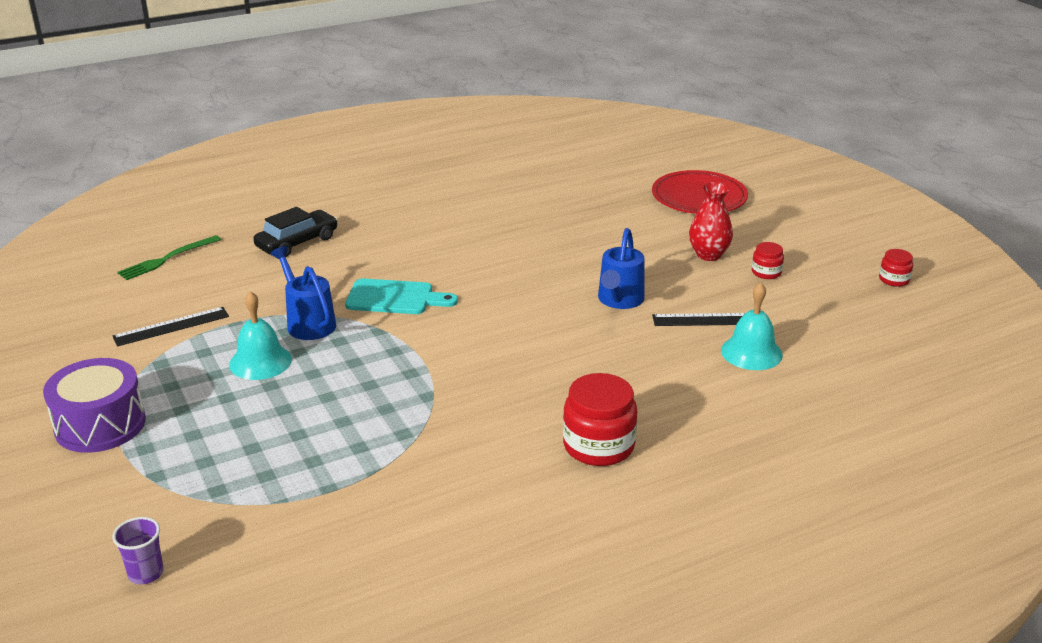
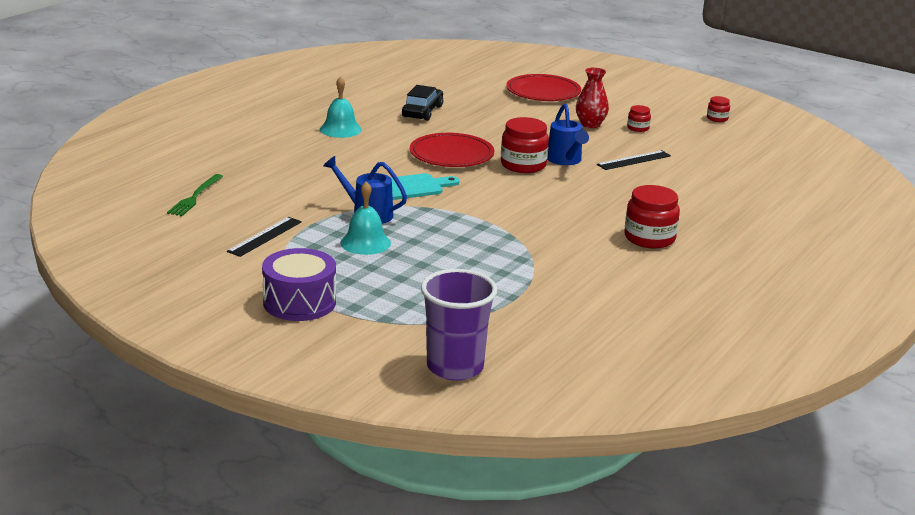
camera: 30 degrees left, 5 degrees down
purple cup [112,517,164,585] -> purple cup [421,269,497,381], size x2.17
black car [253,207,338,257] -> black car moved to [402,85,443,121]
turquoise bell [721,283,783,370] -> turquoise bell moved to [320,76,362,138]
none -> red plate [410,133,494,167]
none -> red jar [501,117,549,173]

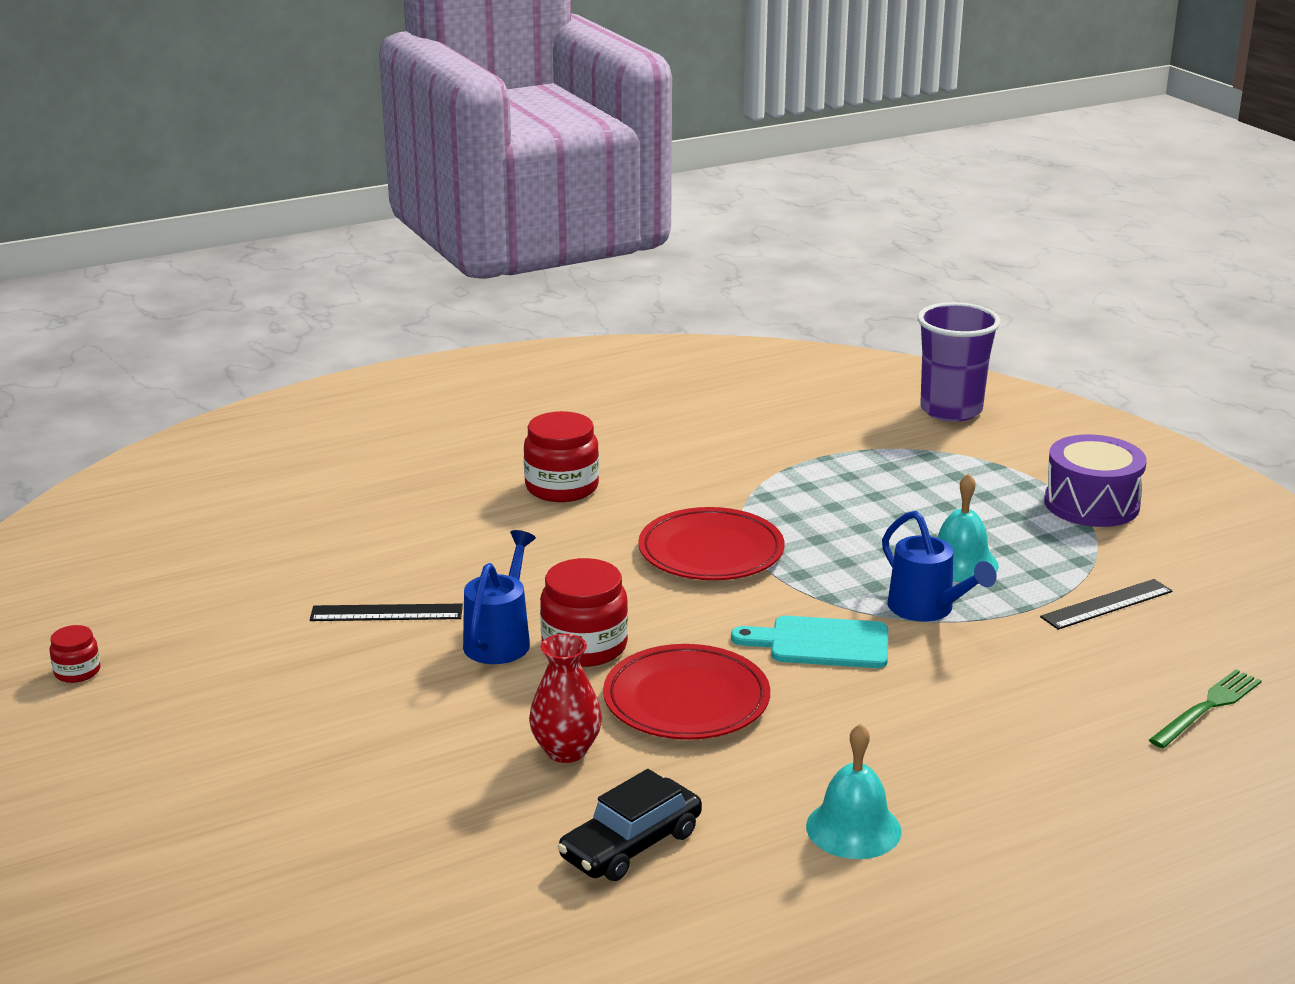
camera: 150 degrees left, 0 degrees up
red plate [506,74,581,101] -> red plate moved to [638,507,784,580]
red vase [576,68,609,128] -> red vase moved to [529,634,602,763]
red jar [627,105,651,132] -> none

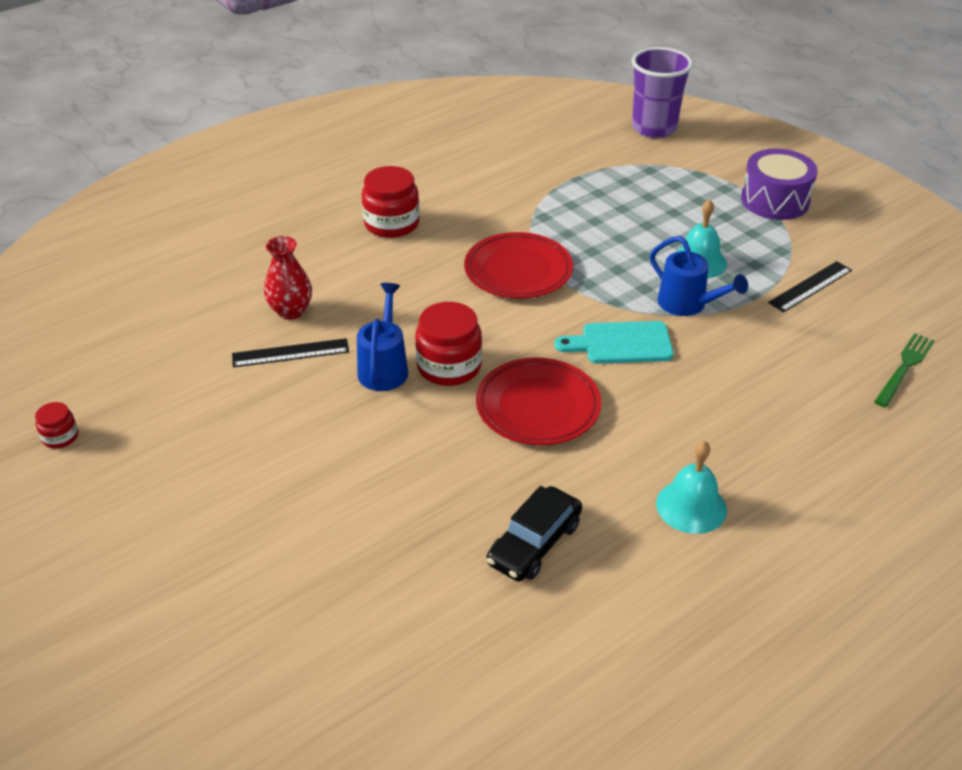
camera: 10 degrees left, 15 degrees up
red vase [529,634,602,763] -> red vase moved to [264,236,312,320]

